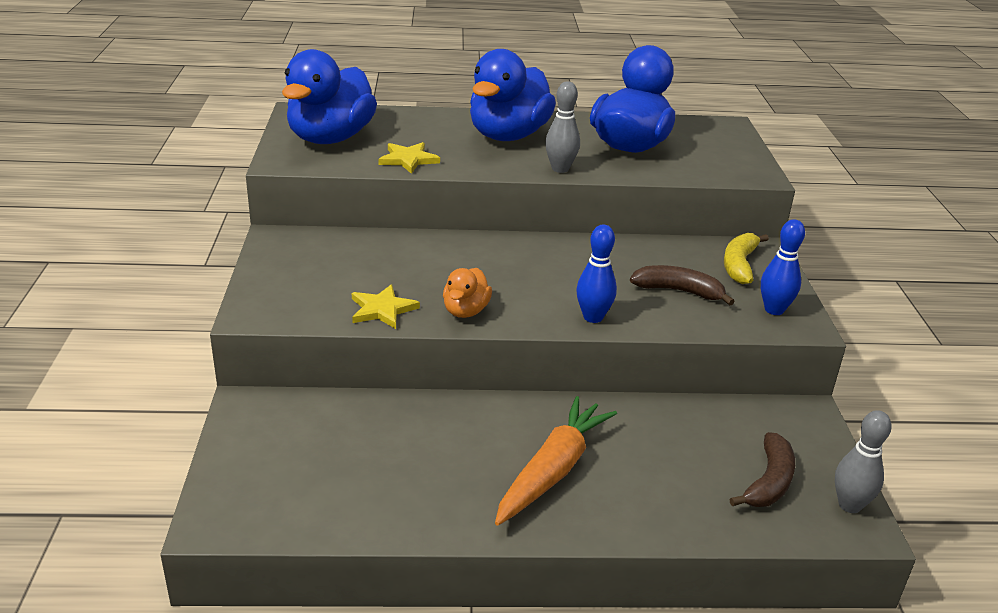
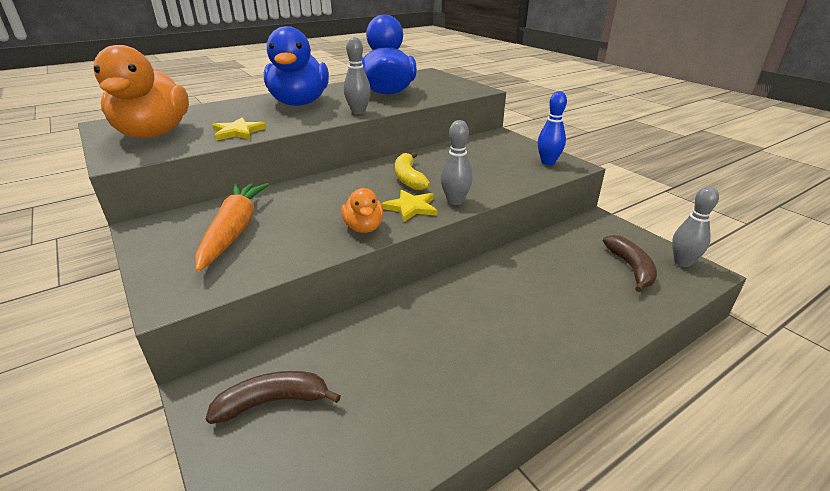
camera: 30 degrees left, 0 degrees up
blue duck [282,49,377,144] -> orange duck [93,45,189,138]
yellow star [352,284,420,329] -> yellow star moved to [381,190,437,222]
orange carrot [495,396,617,526] -> orange carrot moved to [195,183,269,272]
blue bowling pin [576,224,617,323] -> grey bowling pin [441,120,473,205]
brown banana [630,265,735,305] -> brown banana moved to [206,371,341,424]
yellow banana [724,233,769,284] -> yellow banana moved to [395,152,430,190]

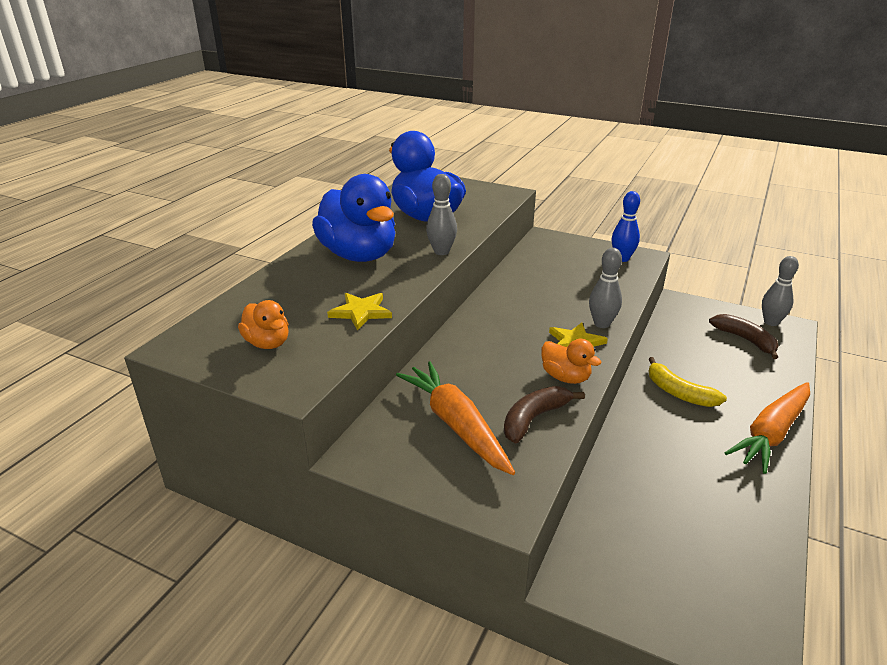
camera: 30 degrees left, 0 degrees up
orange duck [93,45,189,138] -> orange duck [238,300,289,349], size x0.48
brown banana [206,371,341,424] -> brown banana moved to [504,386,585,443]
yellow banana [395,152,430,190] -> yellow banana moved to [648,357,727,407]
none -> orange carrot [725,382,810,474]

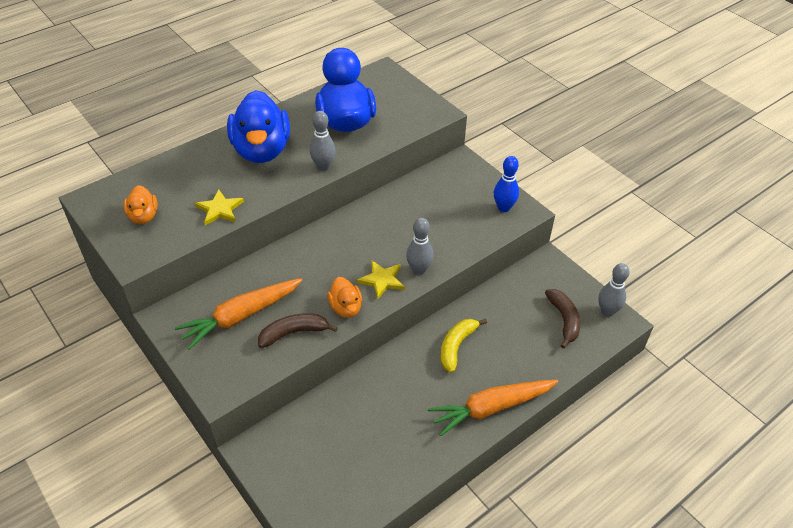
camera: 25 degrees right, 15 degrees up
orange carrot [396,361,515,475] -> orange carrot turned 120 degrees counterclockwise [175,278,302,350]
yellow banana [648,357,727,407] -> yellow banana turned 45 degrees clockwise [441,319,487,373]

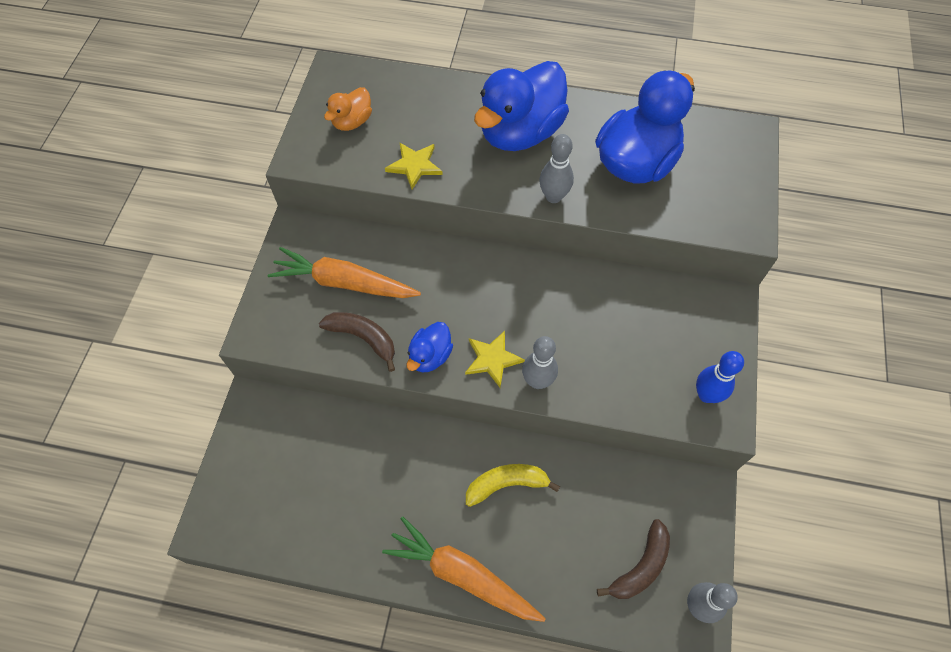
camera: 50 degrees right, 15 degrees up
orange duck [327,277,362,318] -> blue duck [406,322,453,373]

